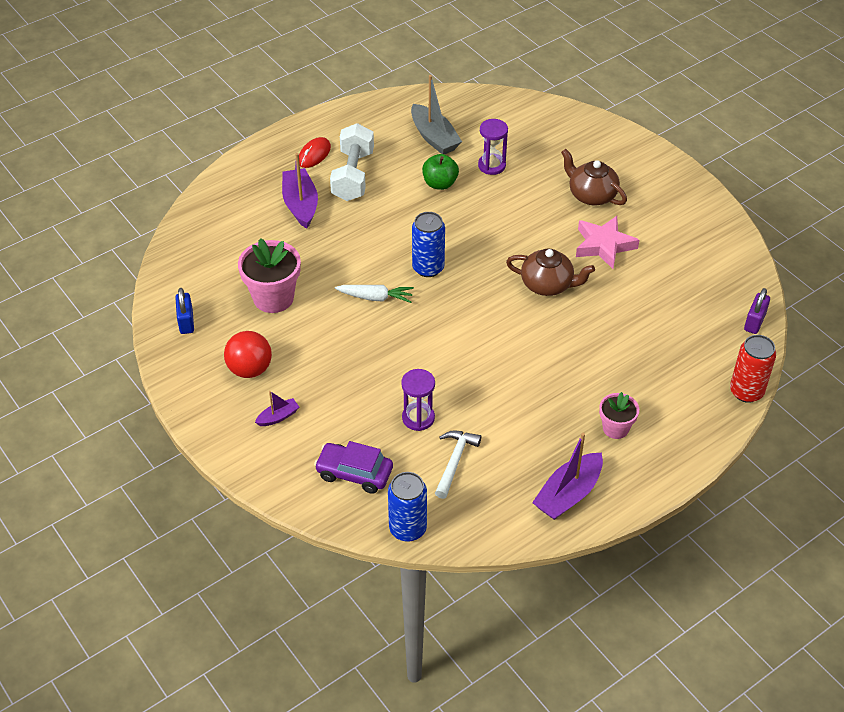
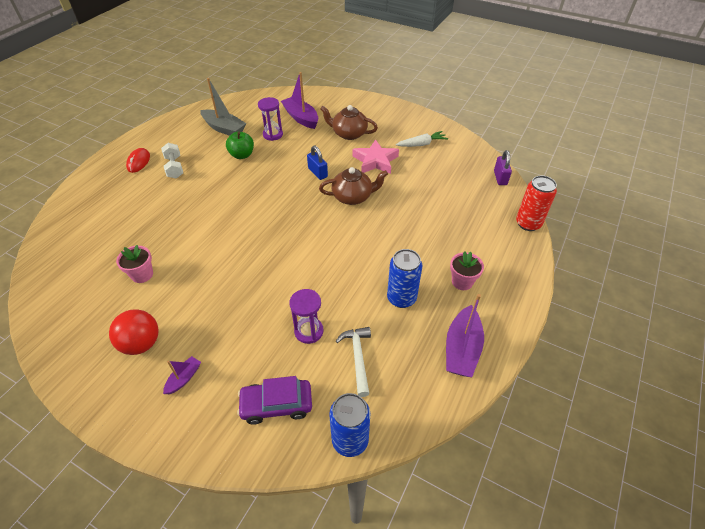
camera: 25 degrees left, 0 degrees up
blue padlock [175,288,194,334] -> blue padlock moved to [307,146,328,180]
pink flower pot [238,238,301,313] -> pink flower pot [116,245,153,283], size x0.59
purple boat [282,153,318,229] -> purple boat moved to [281,72,318,129]
white dumbbell [330,123,374,201] -> white dumbbell [161,143,183,179], size x0.63
white carrot [335,285,414,303] -> white carrot moved to [396,131,448,147]
blue can [412,212,445,277] -> blue can moved to [387,249,422,308]

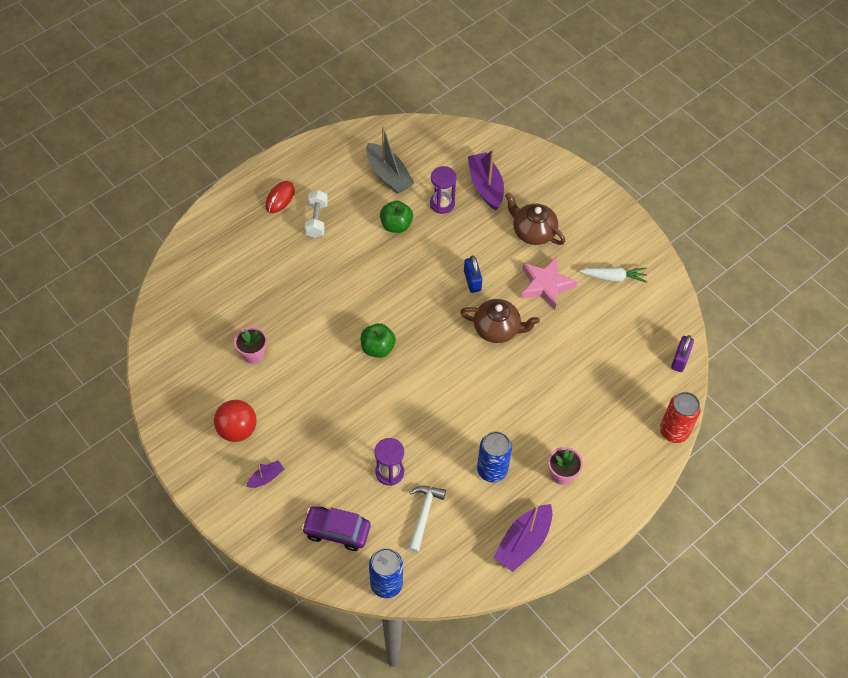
camera: 20 degrees right, 10 degrees up
none -> green apple [361,323,396,358]

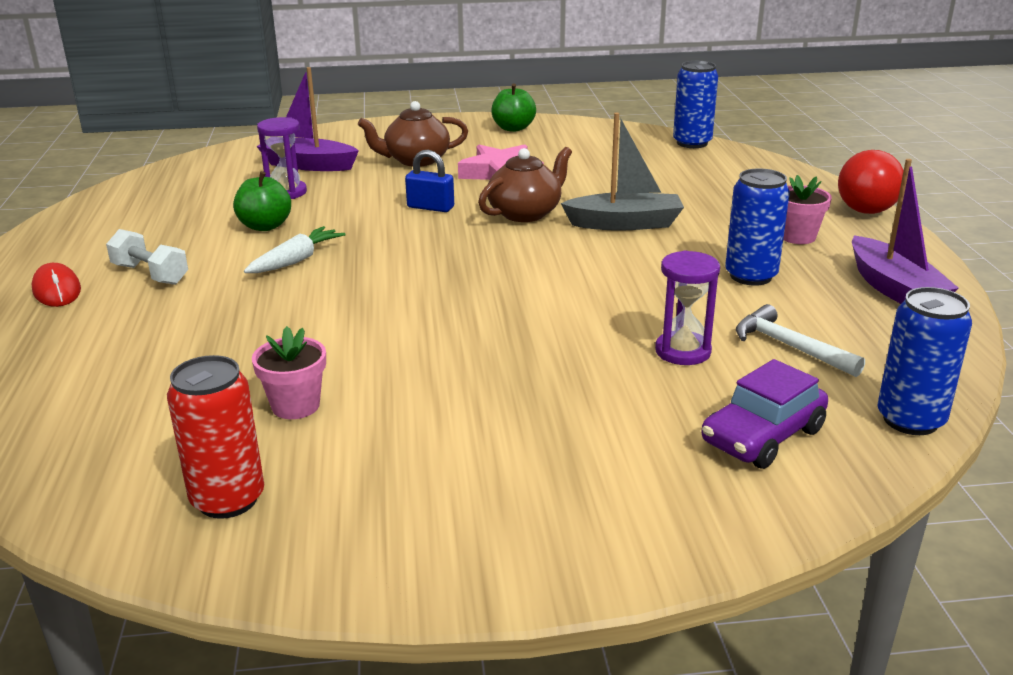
camera: 55 degrees left, 30 degrees down
red ball [214,400,257,442] -> red ball moved to [838,150,904,214]
purple boat [246,460,284,488] -> none
green apple [361,323,396,358] -> green apple moved to [491,83,536,132]
grey boat [366,127,414,194] -> grey boat moved to [561,113,684,231]
white carrot [579,267,647,283] -> white carrot moved to [244,226,346,273]
red can [660,392,701,443] -> red can moved to [167,355,264,519]
purple padlock [671,335,694,372] -> blue can [673,61,718,148]

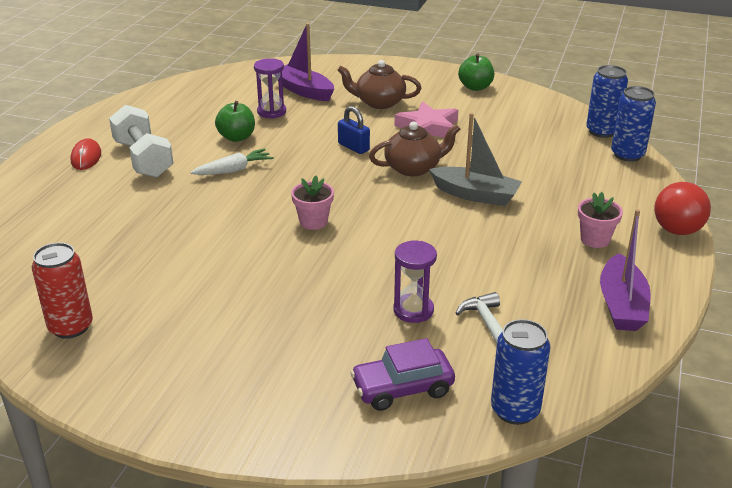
camera: 25 degrees right, 5 degrees up
white dumbbell [106,229,188,285] -> white dumbbell [109,105,174,178], size x1.60
pink flower pot [252,326,326,419] -> pink flower pot moved to [291,176,334,230]
blue can [725,168,790,286] -> blue can moved to [611,86,656,162]

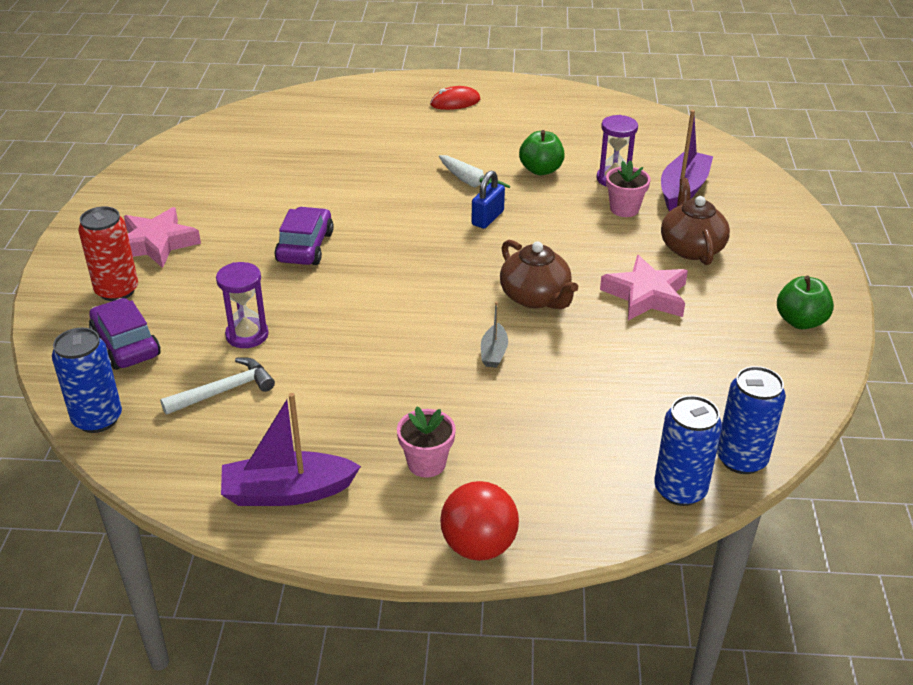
camera: 75 degrees right, 5 degrees up
red can [32,242,93,339] -> red can moved to [78,206,138,301]
white dumbbell [109,105,174,178] -> none
pink flower pot [291,176,334,230] -> pink flower pot moved to [606,160,650,217]
blue padlock [338,106,370,154] -> blue padlock moved to [472,170,505,229]
grey boat [429,113,522,206] -> grey boat [481,302,508,368], size x0.52
none -> pink star [124,207,201,268]
none -> purple car [275,207,334,265]

